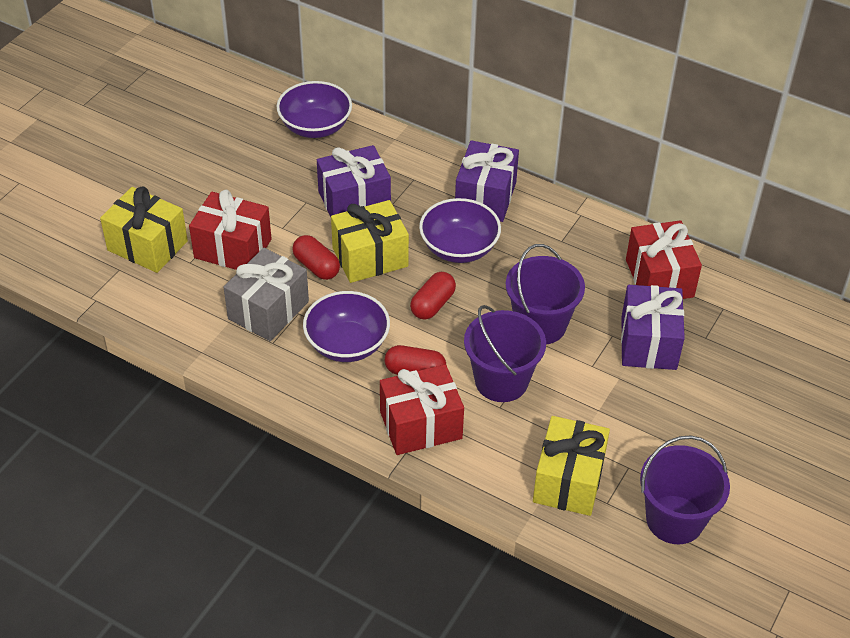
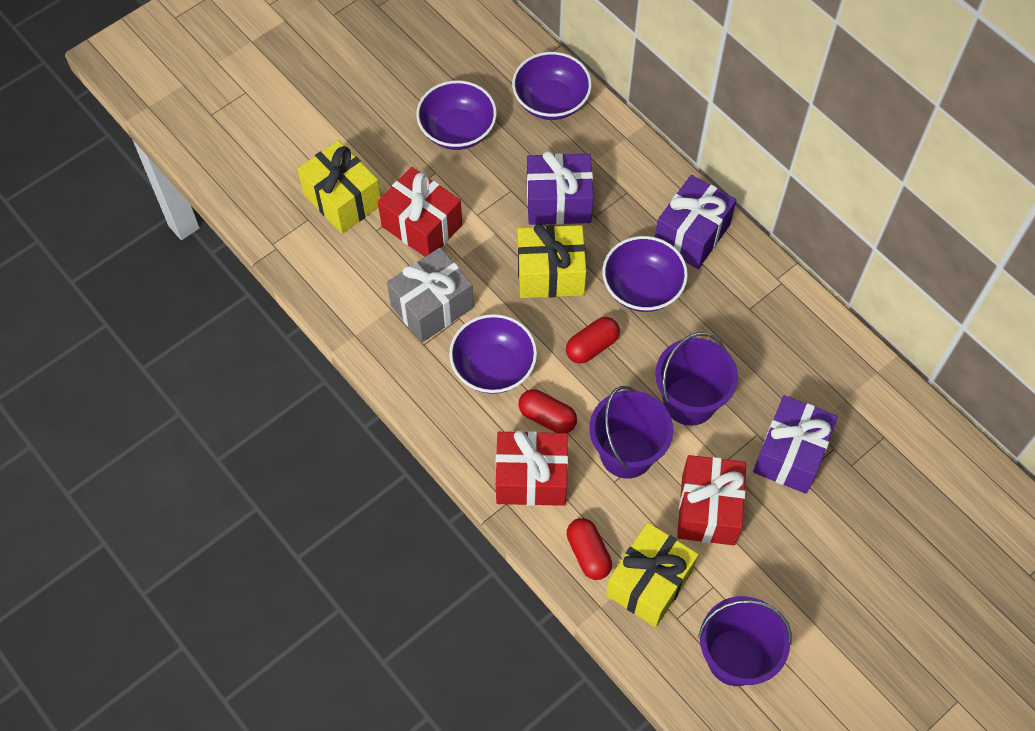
camera: 20 degrees right, 15 degrees up
red capsule [292,235,340,280] -> red capsule moved to [567,518,612,580]
red gift [626,220,702,299] -> red gift moved to [677,455,746,545]
none -> purple bowl [416,80,497,150]

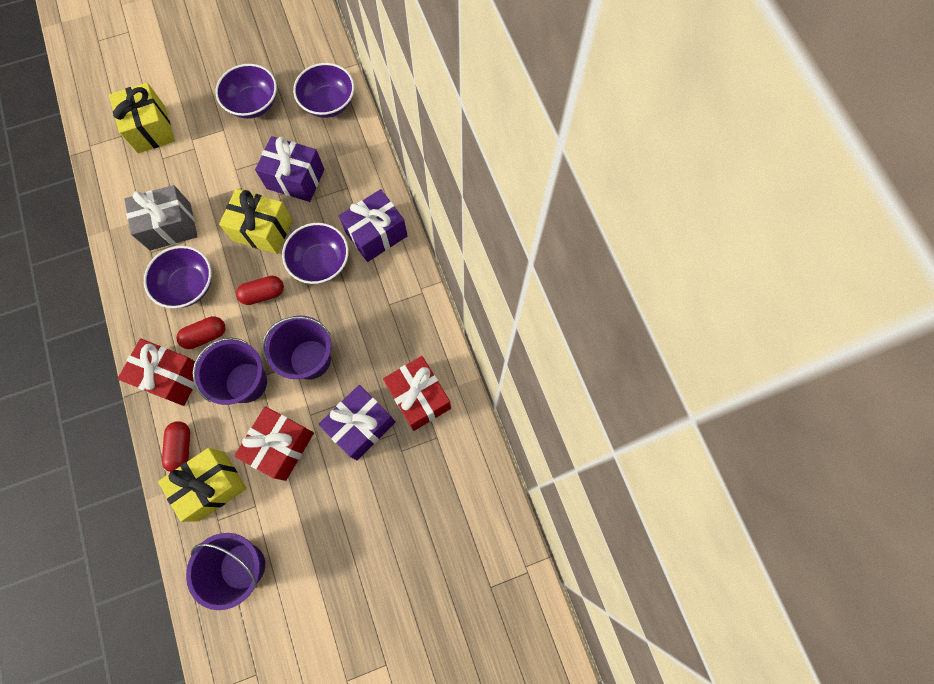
camera: 20 degrees right, 10 degrees up
red gift [378,167,462,257] -> red gift moved to [383,356,451,431]
red capsule [518,389,577,433] -> red capsule turned 75 degrees counterclockwise [176,316,225,349]

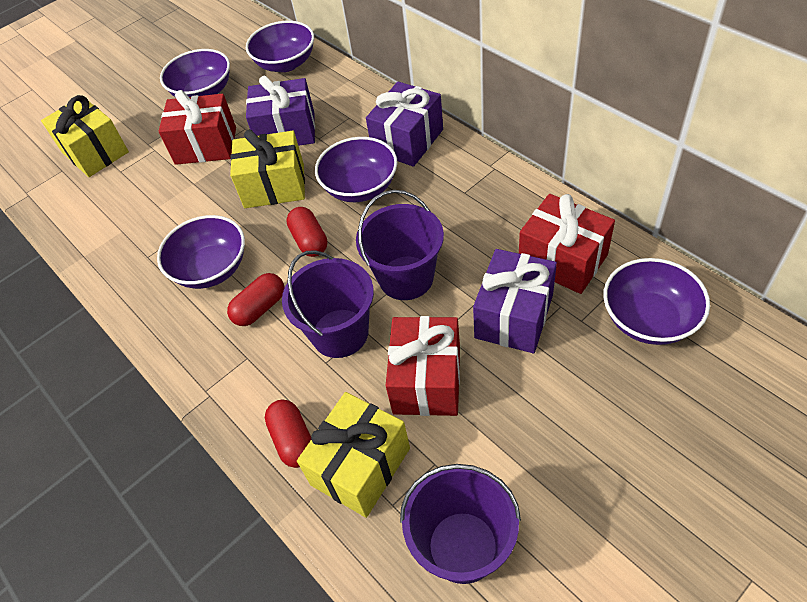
camera: 15 degrees left, 20 degrees down
red gift [118,338,195,406] -> red gift moved to [159,90,236,165]
grey gift [124,185,198,251] -> none
red capsule [236,276,284,305] -> red capsule turned 75 degrees counterclockwise [286,207,327,257]
none -> purple bowl [603,258,710,345]

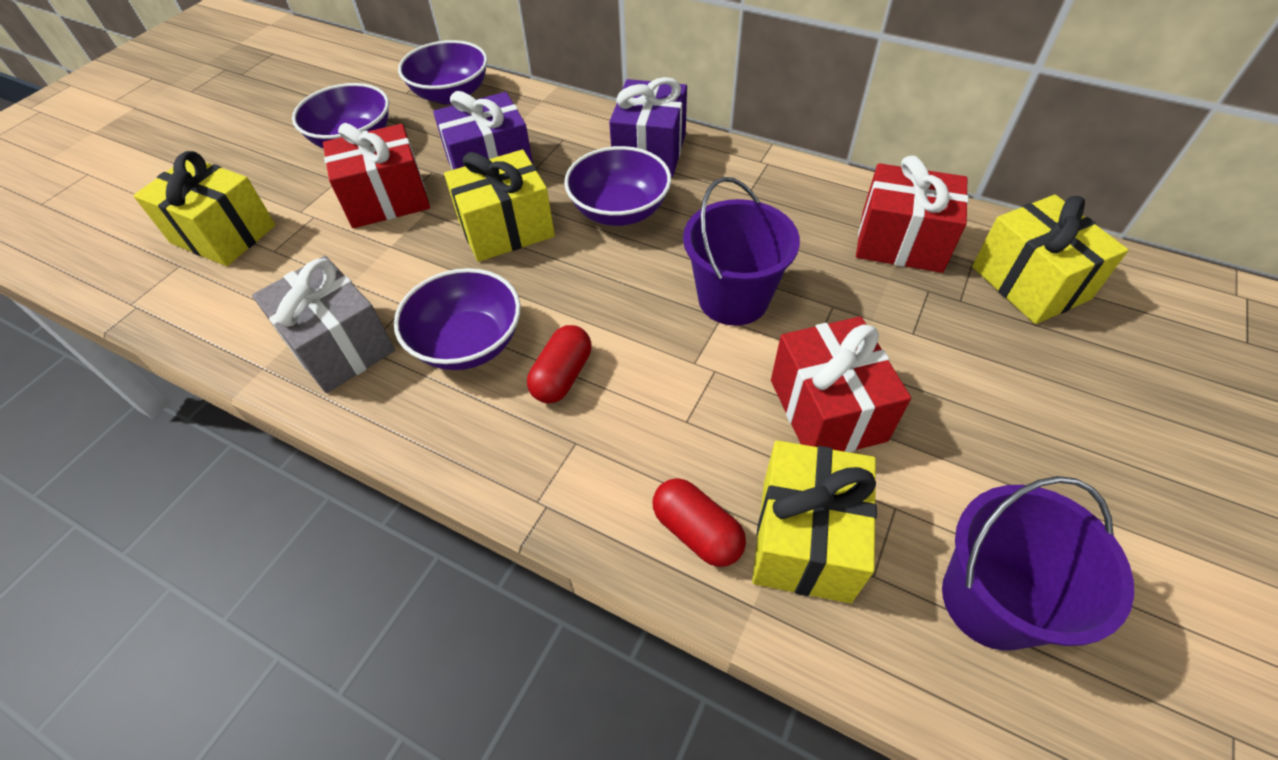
camera: 25 degrees left, 0 degrees up
purple bucket [282,250,374,358] -> none
red capsule [286,207,327,257] -> none
purple gift [473,249,557,353] -> none
purple bowl [603,258,710,345] -> yellow gift [972,195,1128,324]
none -> grey gift [252,256,395,393]

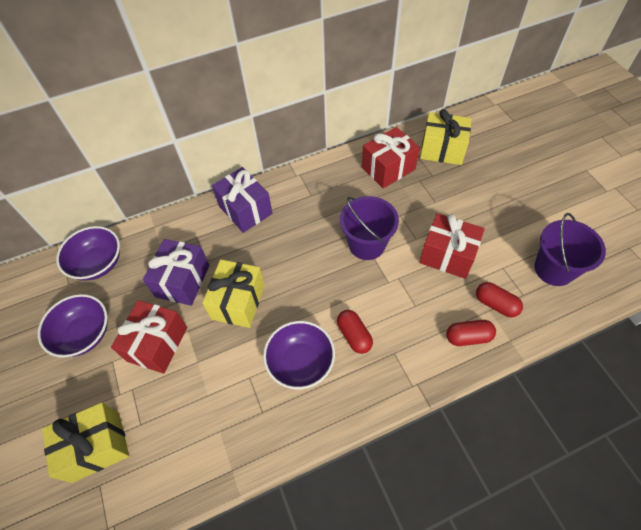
camera: 50 degrees left, 5 degrees up
grey gift [252,256,395,393] -> none
purple bowl [564,146,671,226] -> none
yellow gift [752,440,877,603] -> red capsule [476,282,523,317]

